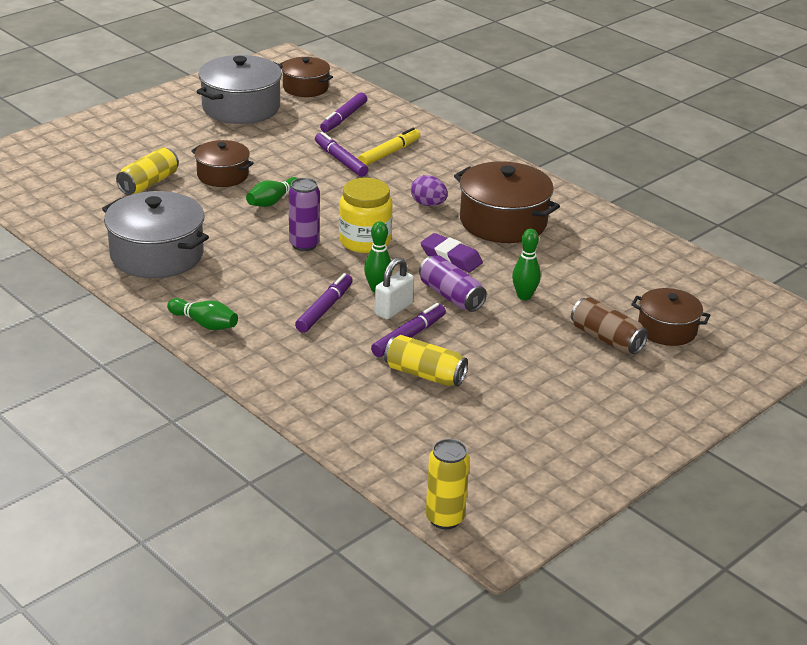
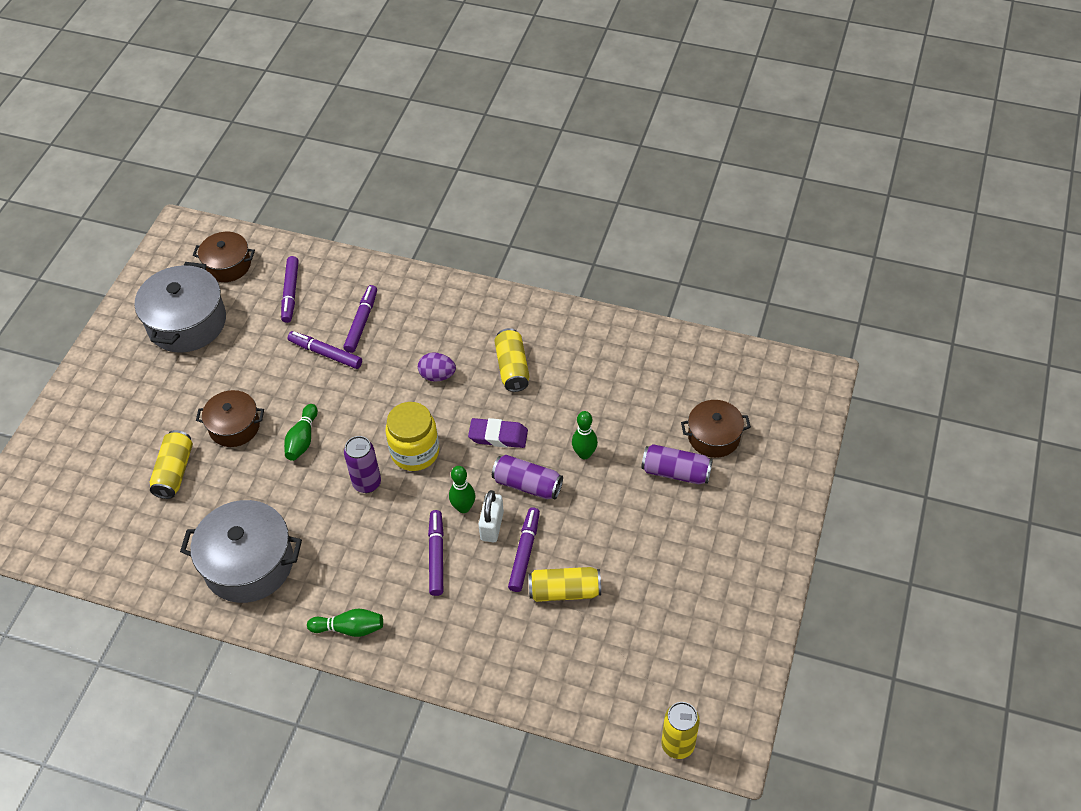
camera: 25 degrees left, 20 degrees up
yellow marker [358,127,420,165] -> purple marker [343,285,377,353]
brown pot [454,161,560,243] -> yellow can [494,328,529,392]
brown can [571,297,648,354] -> purple can [641,444,713,484]

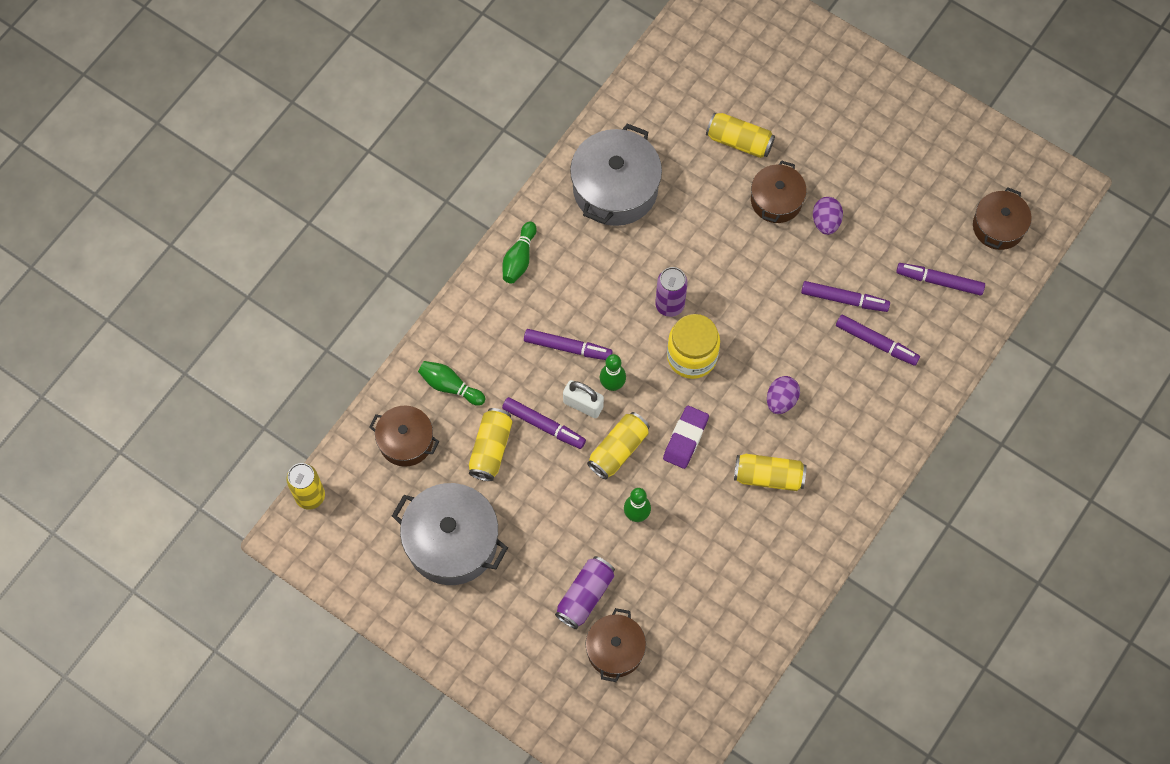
camera: 105 degrees right, 15 degrees up
grey pot [134,262,226,353] -> grey pot moved to [392,483,508,585]
green bowling pin [284,404,318,461] -> green bowling pin moved to [418,361,485,406]
purple marker [288,331,362,369] -> purple marker turned 60 degrees clockwise [801,281,890,312]
purple can [492,455,563,499] -> yellow can [587,412,650,479]
none -> brown pot [369,406,439,467]
none -> purple egg [813,197,843,235]

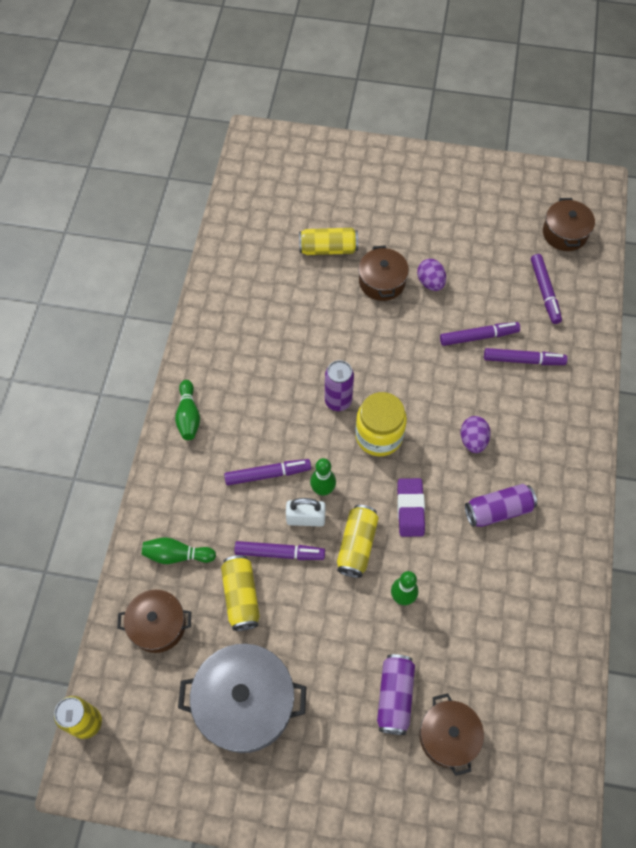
camera: 25 degrees left, 5 degrees down
grey pot [570,124,662,226] -> none
yellow can [734,454,807,491] -> purple can [465,484,537,527]
purple marker [896,263,985,296] -> purple marker turned 90 degrees counterclockwise [531,254,562,324]

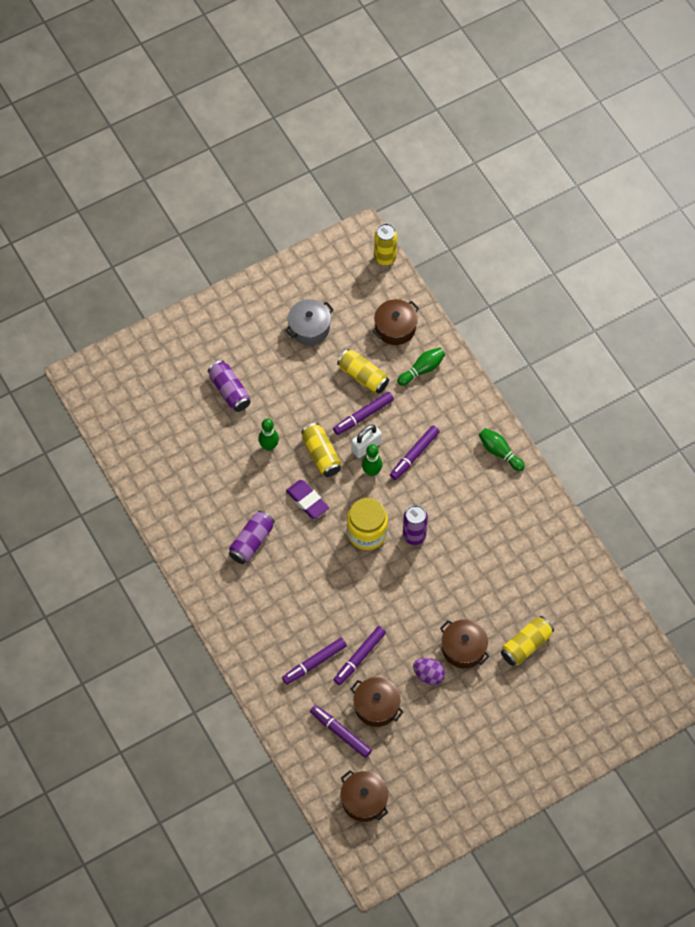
camera: 140 degrees right, 0 degrees up
grey pot [178,644,307,753] -> grey pot [285,299,334,345], size x0.61
brown pot [420,693,484,776] -> brown pot moved to [351,677,403,727]
purple egg [461,416,491,453] -> none

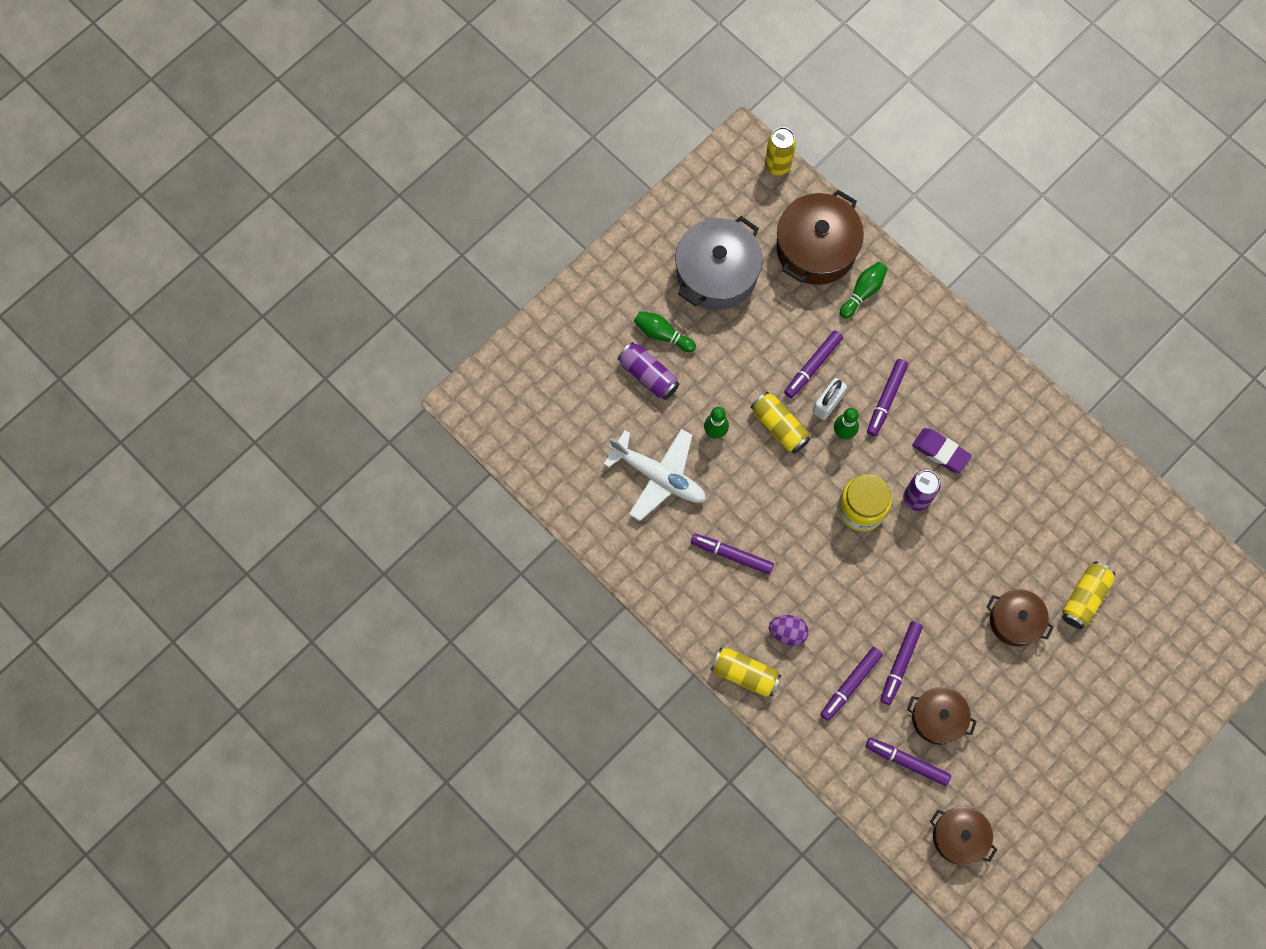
camera: 15 degrees left, 10 degrees up
purple can [229,510,275,564] -> purple marker [691,533,774,575]
grey pot [285,299,334,345] -> grey pot [675,216,762,310], size x1.64
purple eraser [286,480,329,519] -> purple eraser moved to [912,428,972,473]
yellow can [337,349,389,394] -> yellow can moved to [711,647,781,697]
brown pot [373,299,419,345] -> brown pot [776,190,864,285], size x1.64
purple egg [413,658,445,685] -> purple egg moved to [769,615,809,646]
green bowling pin [479,428,525,471] -> green bowling pin moved to [634,311,696,352]
none -> white plane [604,429,706,521]

